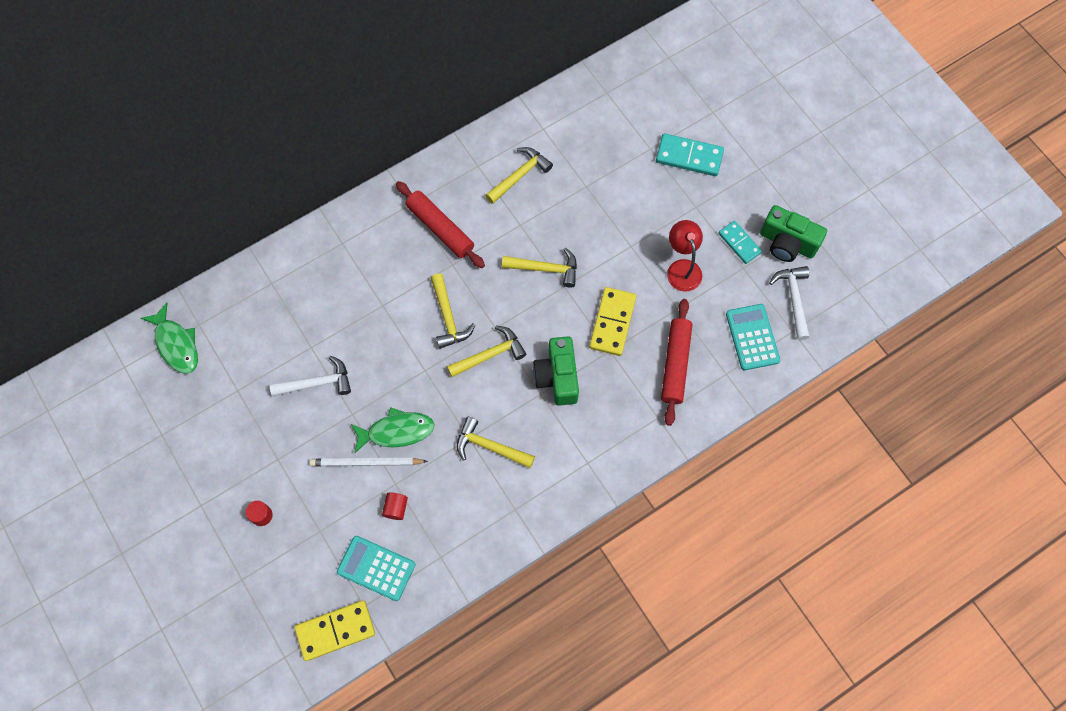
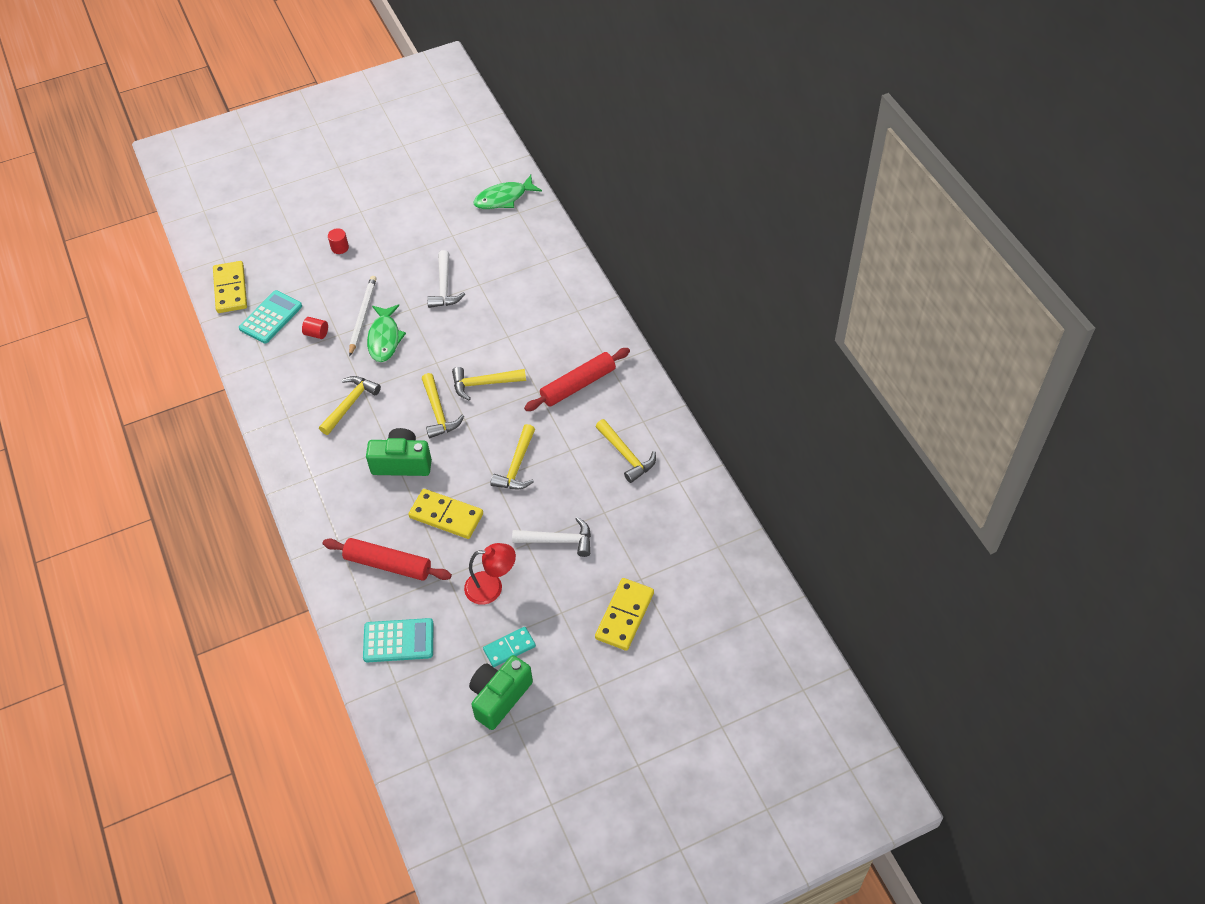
camera: 100 degrees right, 15 degrees down
turquoise domino [656,134,724,176] -> yellow domino [595,578,654,651]
white hammer [769,266,810,340] -> white hammer moved to [512,517,591,557]

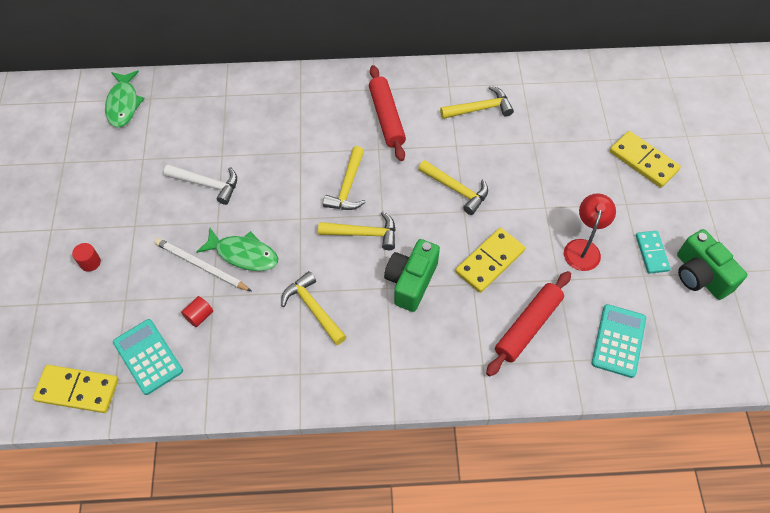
camera: 70 degrees left, 5 degrees up
white hammer [512,517,591,557] -> none

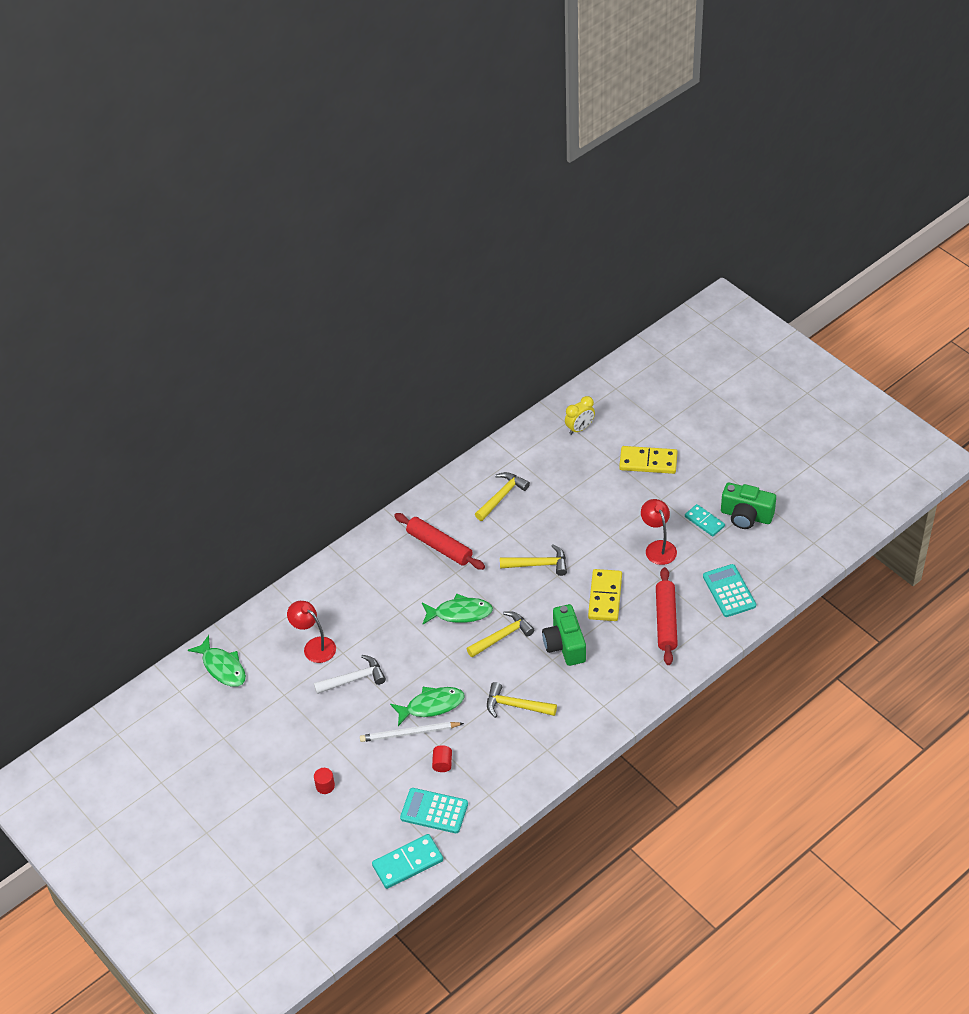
camera: 35 degrees left, 10 degrees down
yellow domino [33,365,118,413] -> turquoise domino [372,834,443,889]
yellow hammer [323,146,366,210] -> green fish [422,594,493,625]
none -> red lamp [287,601,336,663]
none -> yellow clock [565,396,595,435]

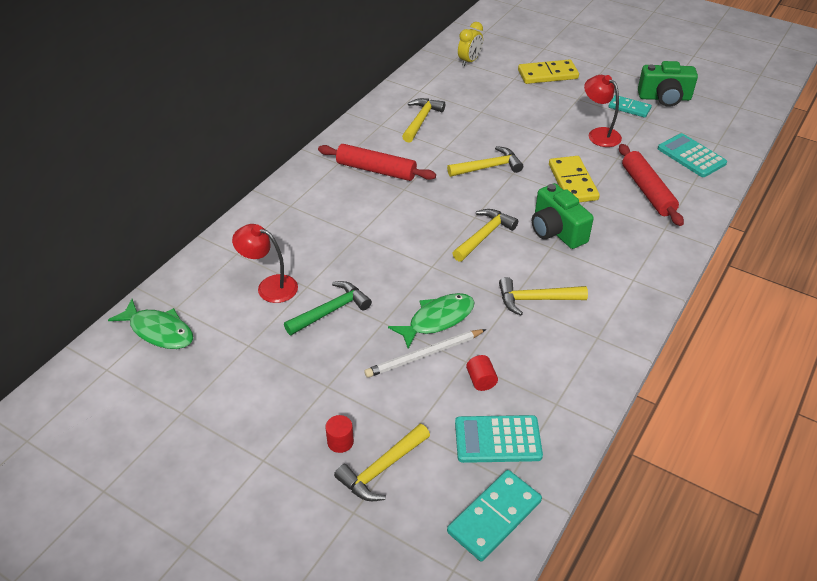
camera: 20 degrees left, 5 degrees down
white hammer [314,655,386,694] -> green hammer [284,281,372,335]
green fish [422,594,493,625] -> none
none -> yellow hammer [334,424,430,501]

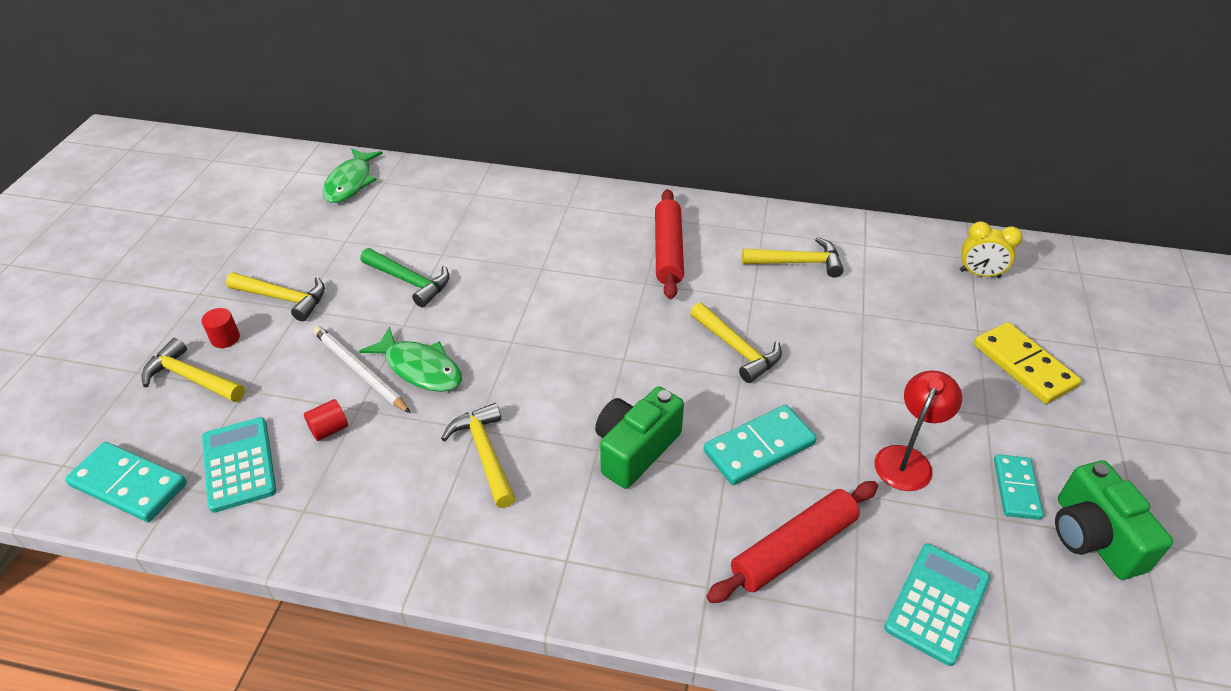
camera: 70 degrees right, 0 degrees up
red lamp [232,224,298,303] -> none
yellow hammer [452,209,518,262] -> yellow hammer moved to [226,272,325,321]
yellow domino [549,156,600,202] -> turquoise domino [703,405,817,485]

